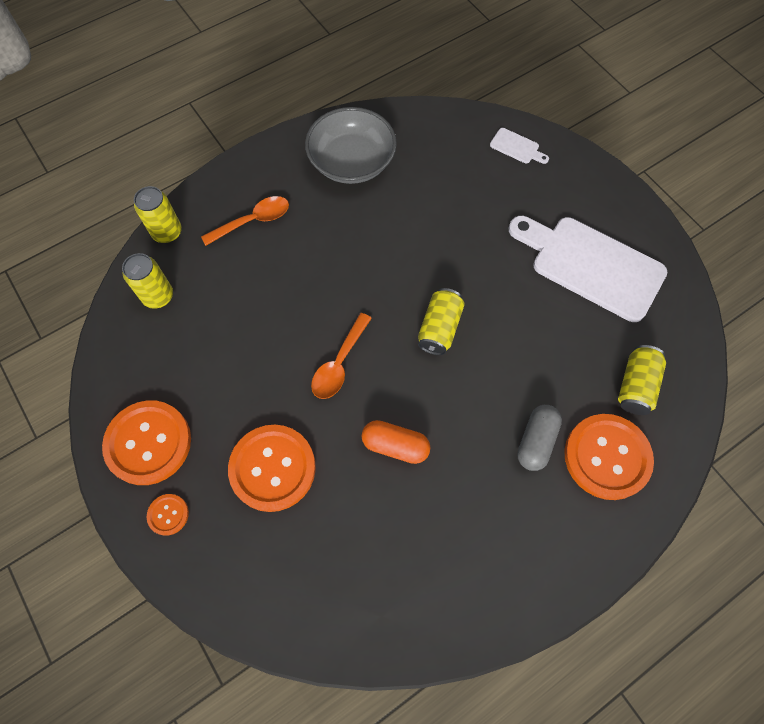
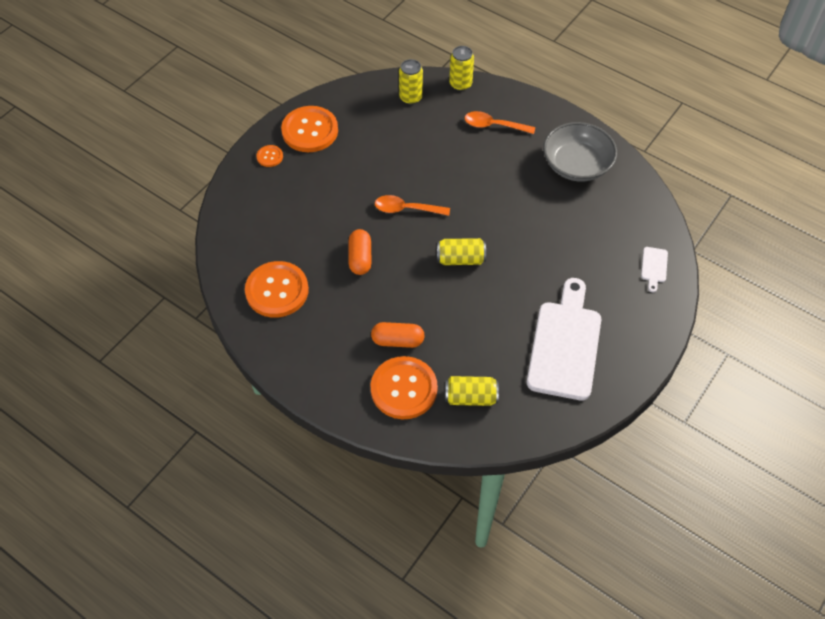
camera: 70 degrees right, 10 degrees down
orange spoon [201,196,289,246] -> orange spoon turned 150 degrees clockwise [464,111,535,134]
orange button [228,425,316,512] -> orange button moved to [245,261,309,318]
grey capsule [517,405,562,471] -> orange capsule [371,322,425,348]

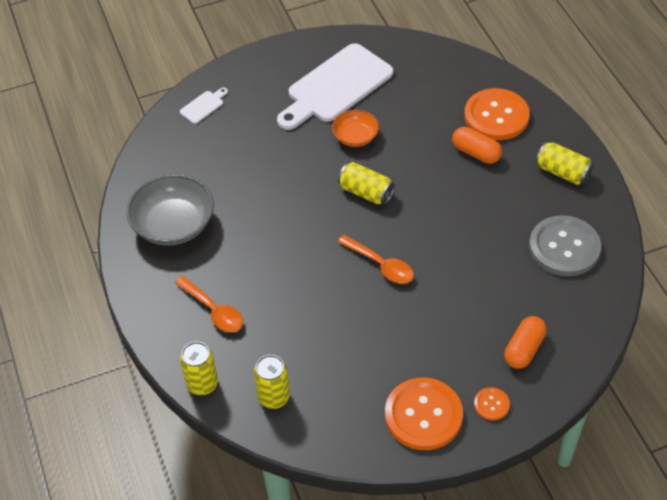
camera: 145 degrees left, 5 degrees down
orange button [245,261,309,318] -> grey button [529,215,601,276]
orange capsule [349,229,372,275] -> orange capsule moved to [504,316,547,369]
yellow can [445,376,499,406] -> yellow can moved to [536,142,593,185]
none -> orange bowl [332,110,379,147]

